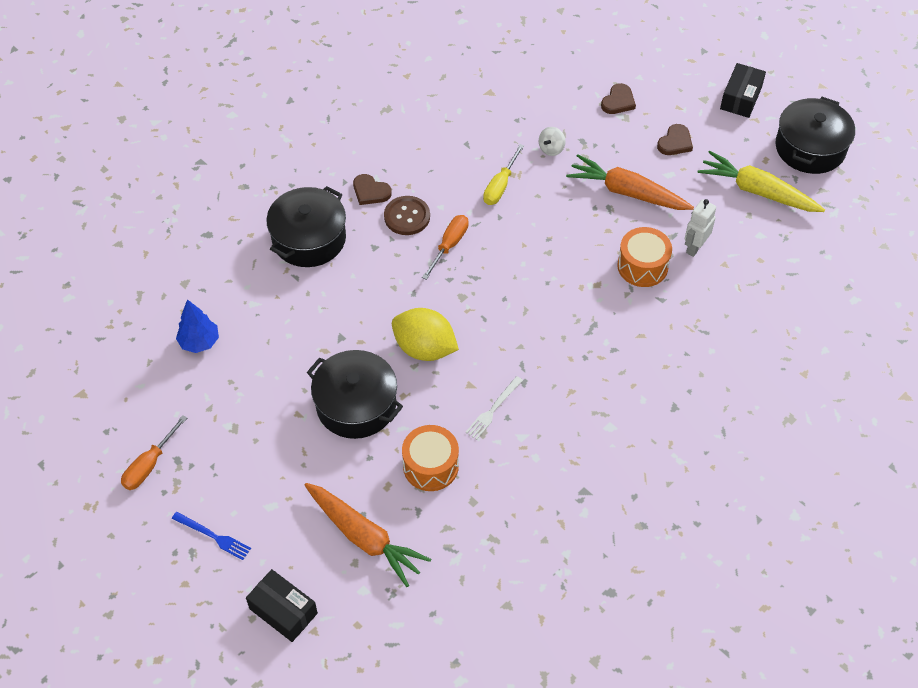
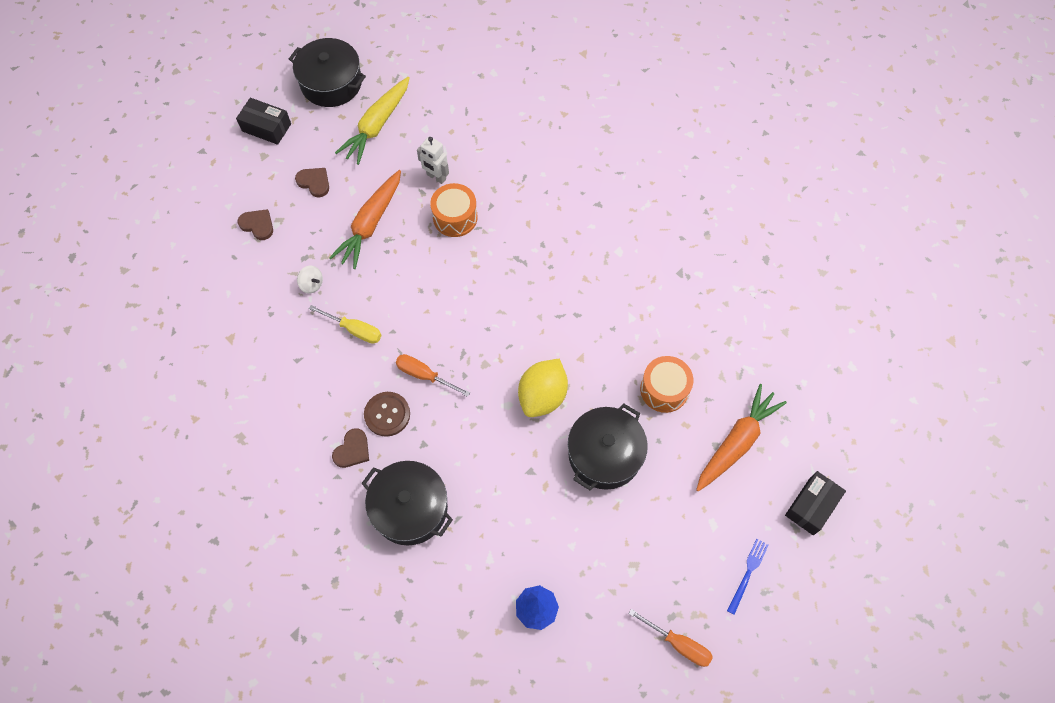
camera: 90 degrees left, 10 degrees up
white fork [465,376,523,440] -> none

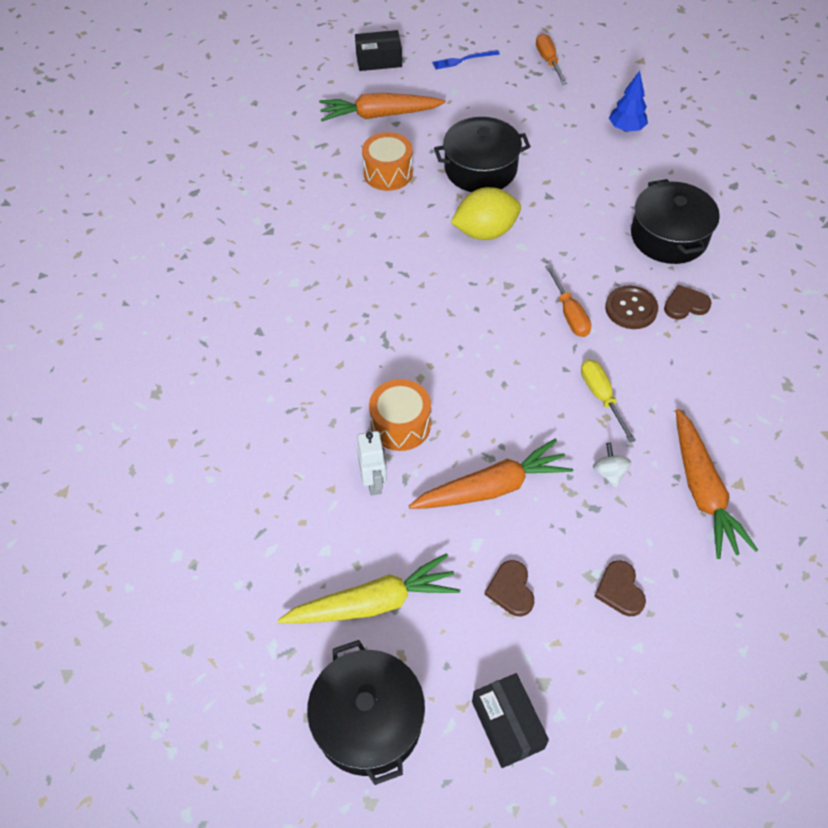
camera: 135 degrees left, 10 degrees down
none -> orange carrot [676,409,758,559]

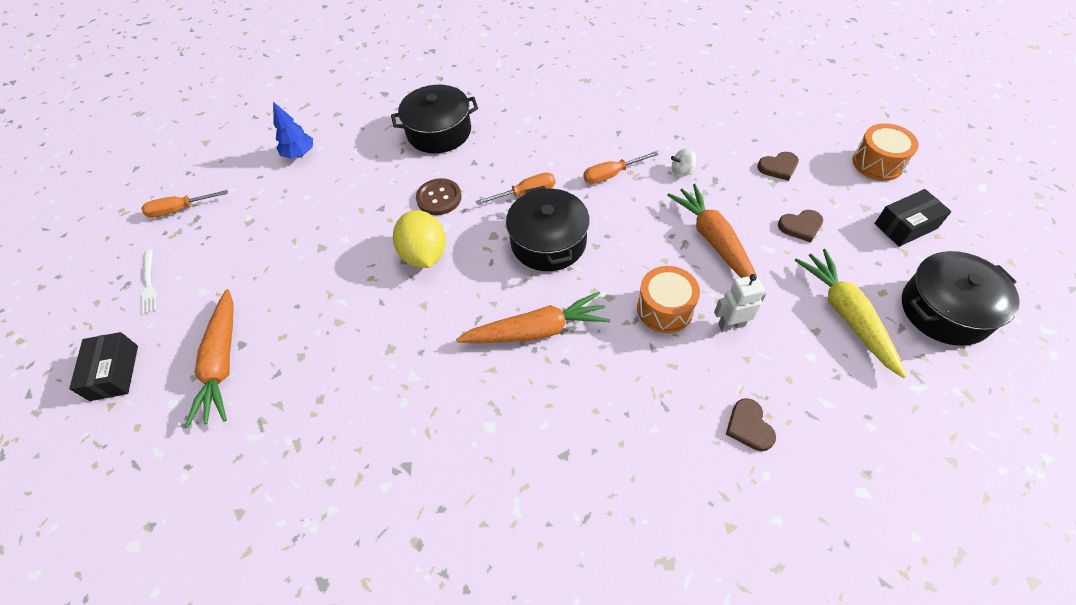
camera: 90 degrees left, 0 degrees up
orange drum [362,132,413,191] -> orange drum moved to [852,123,919,181]
blue fork [432,50,500,69] -> white fork [141,250,156,315]
black pot [434,117,531,192] -> black pot moved to [506,186,590,271]
yellow screwdriver [581,360,636,443] -> orange screwdriver [583,151,659,184]
brown button [605,286,658,329] -> brown button moved to [416,178,461,215]
brown heart [664,284,712,319] -> brown heart moved to [726,398,776,451]
orange carrot [676,409,758,559] -> orange carrot moved to [456,292,610,343]

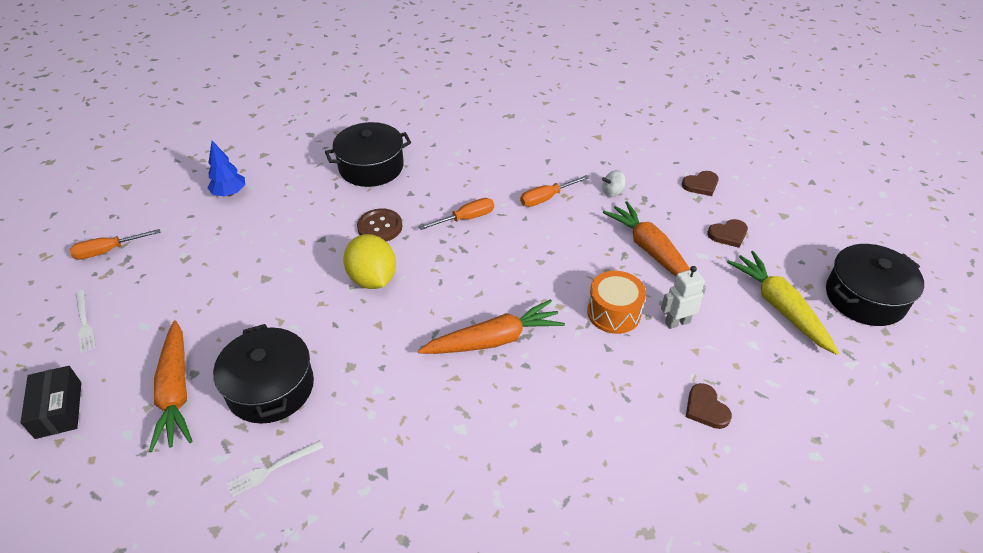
camera: 10 degrees left, 10 degrees down
black pot [506,186,590,271] -> black pot moved to [213,324,314,424]
orange drum [852,123,919,181] -> none
black box [874,189,952,247] -> none
none -> white fork [226,440,324,497]

